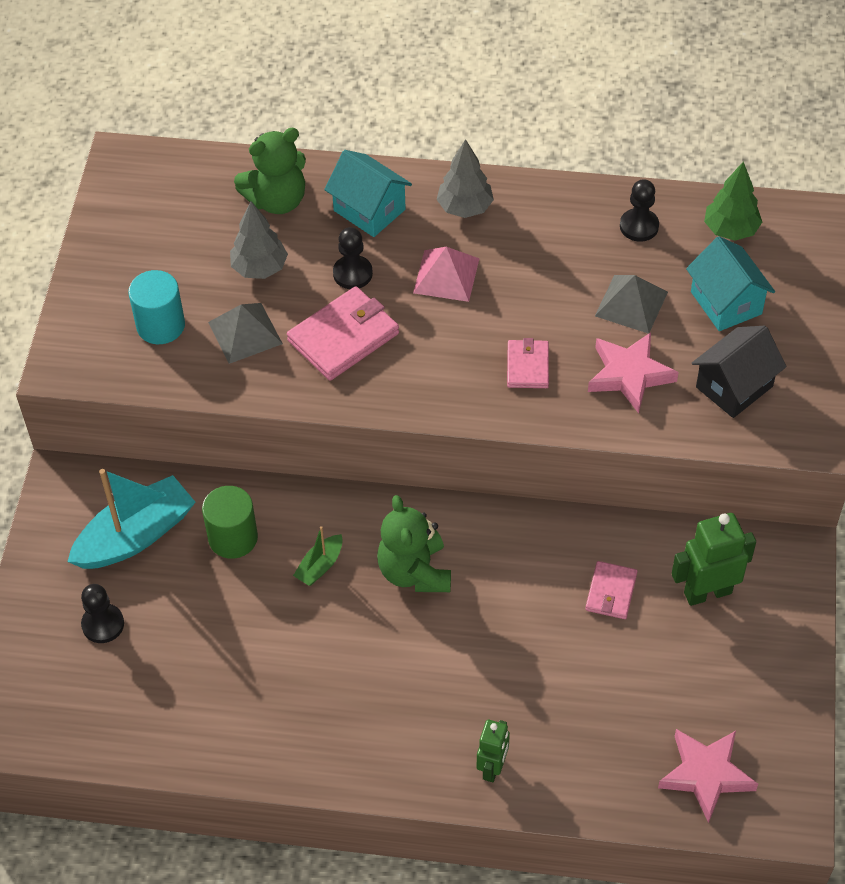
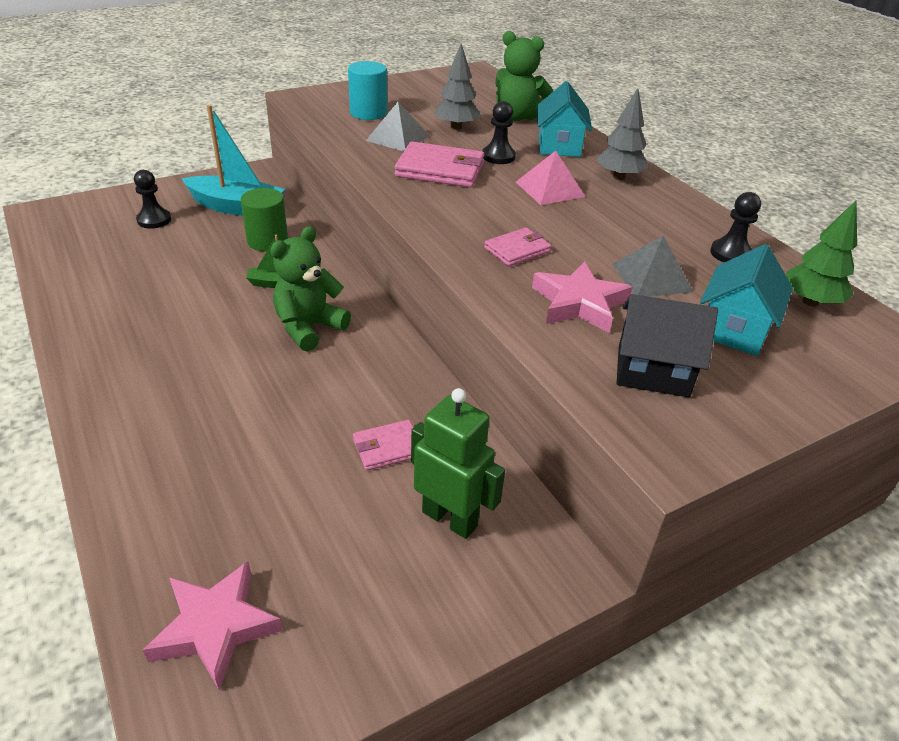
camera: 50 degrees right, 15 degrees down
green robot [477,720,510,782] -> none

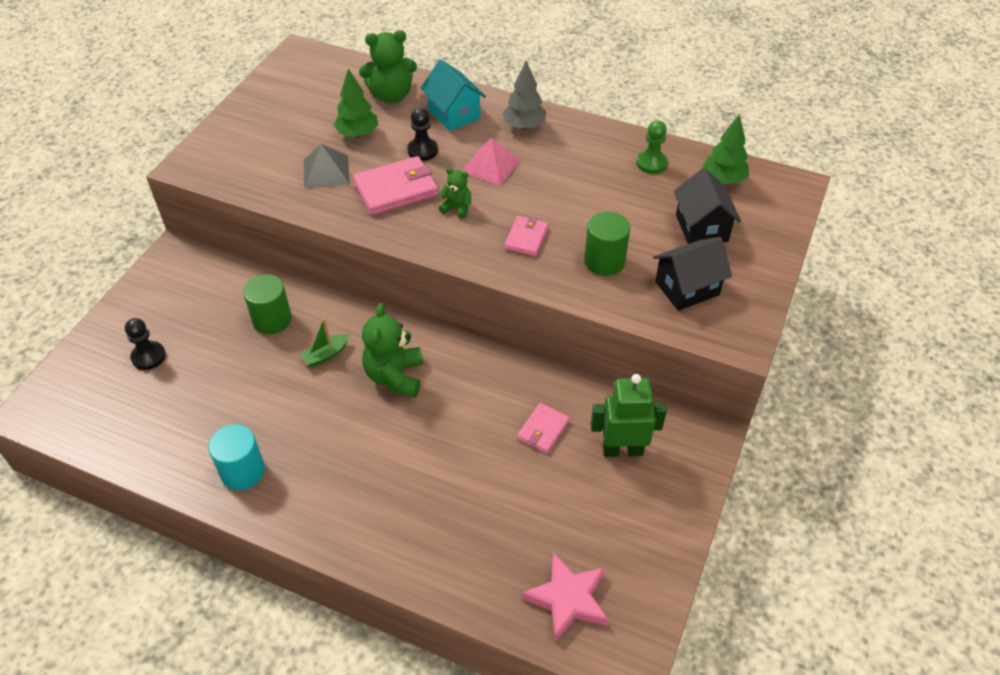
camera: 35 degrees left, 10 degrees up
turquoise boat [182,105,285,216] -> none
turquoise cylinder [348,61,387,120] -> turquoise cylinder moved to [208,424,265,490]
grey tree [434,44,481,130] -> green tree [334,68,378,137]
pink star [532,261,633,333] -> green cylinder [584,211,630,276]
grey pyramid [612,236,693,297] -> none
turquoise house [700,244,793,356] -> black house [674,168,741,244]
black pawn [710,192,761,262] -> green pawn [636,120,668,174]
none -> green teddy bear [439,168,471,219]

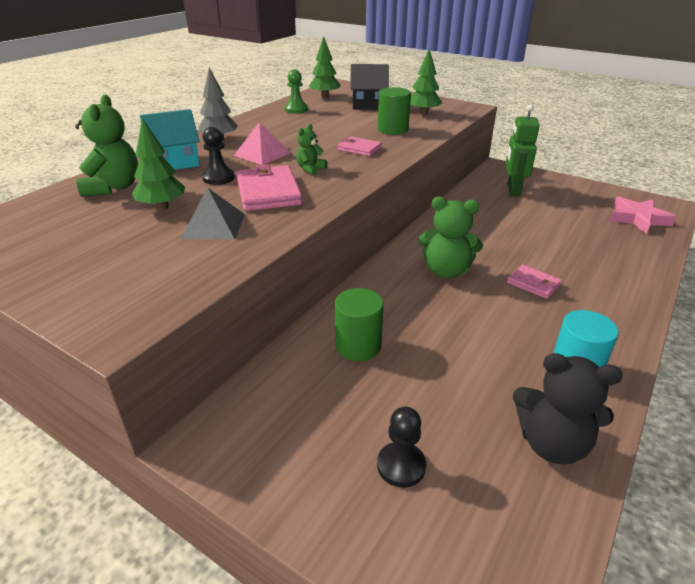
camera: 80 degrees left, 15 degrees down
green boat [300,318,349,367] -> none
pink wallet [517,403,570,454] -> pink wallet moved to [507,265,562,299]
black house [653,237,732,311] -> green tree [410,49,442,115]
none -> black teddy bear [513,353,623,464]

